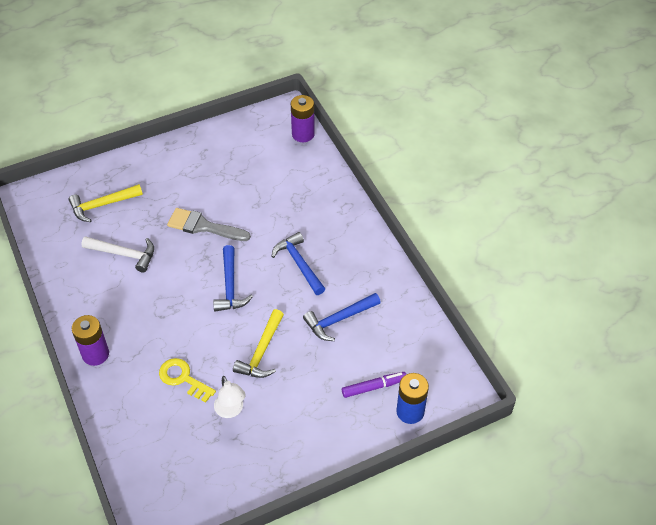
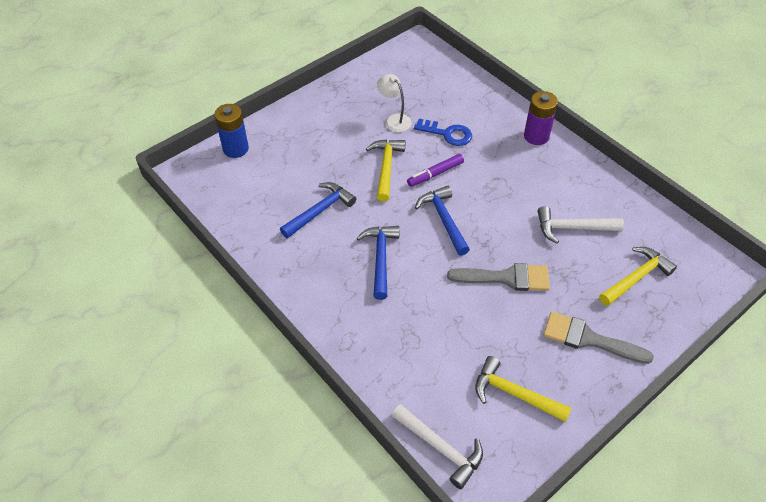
camera: 165 degrees right, 0 degrees up
yellow key [159,358,216,403] -> blue key [414,119,472,146]
blue hammer [271,232,325,295] -> blue hammer turned 135 degrees counterclockwise [357,226,399,300]
purple battery [291,95,315,142] -> white hammer [392,404,483,489]
purple marker [342,372,406,398] -> purple marker moved to [407,154,464,187]
none -> yellow hammer [475,356,572,422]
none -> grey brush [543,312,654,364]

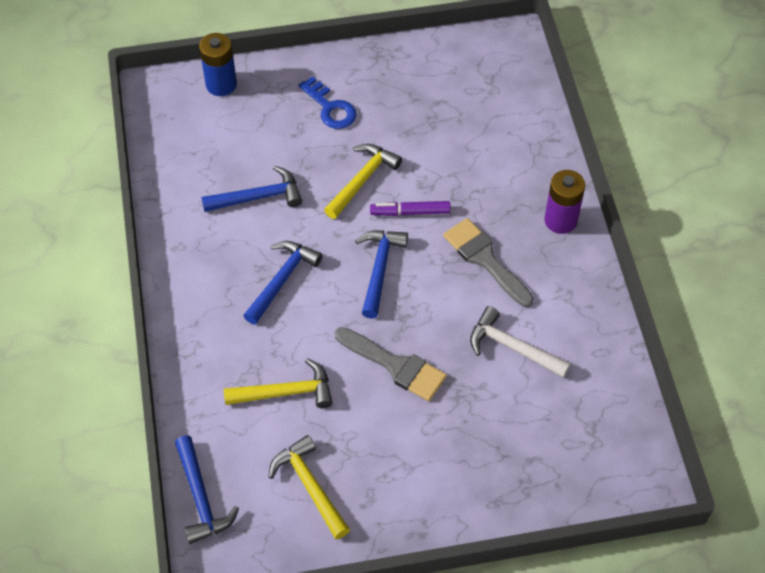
camera: 30 degrees right, 5 degrees up
white lamp [377,74,412,132] -> none
white hammer [392,404,483,489] -> blue hammer [175,436,239,544]
blue key [414,119,472,146] -> blue key moved to [299,76,357,129]
grey brush [543,312,654,364] -> grey brush moved to [443,218,534,307]
yellow hammer [599,247,677,306] -> yellow hammer moved to [224,358,333,408]

